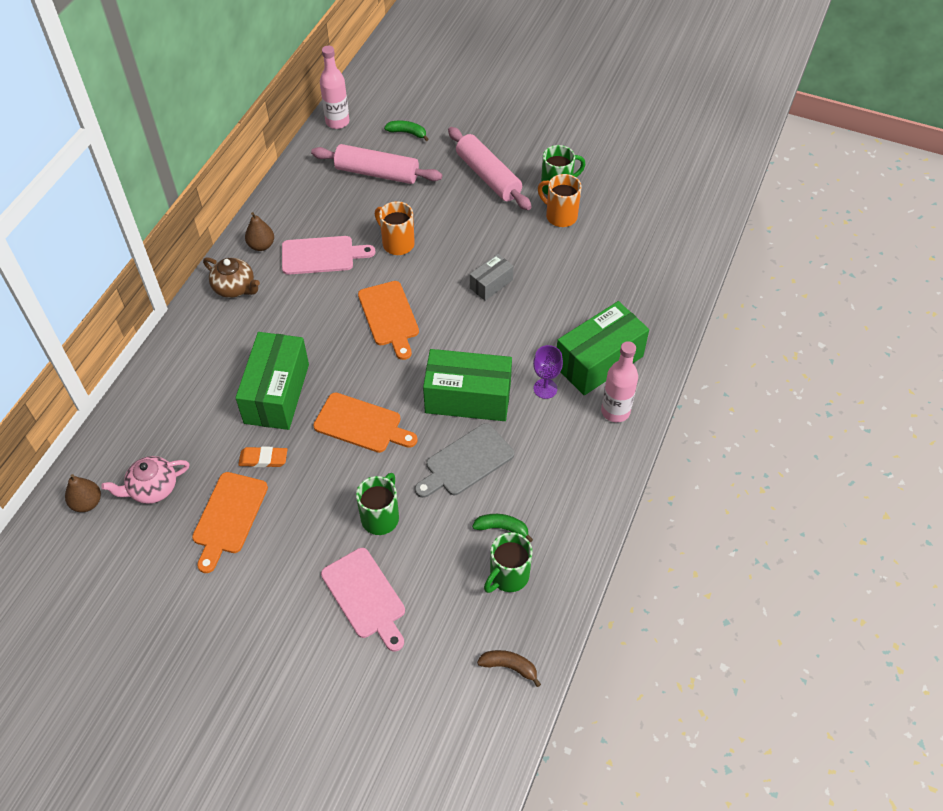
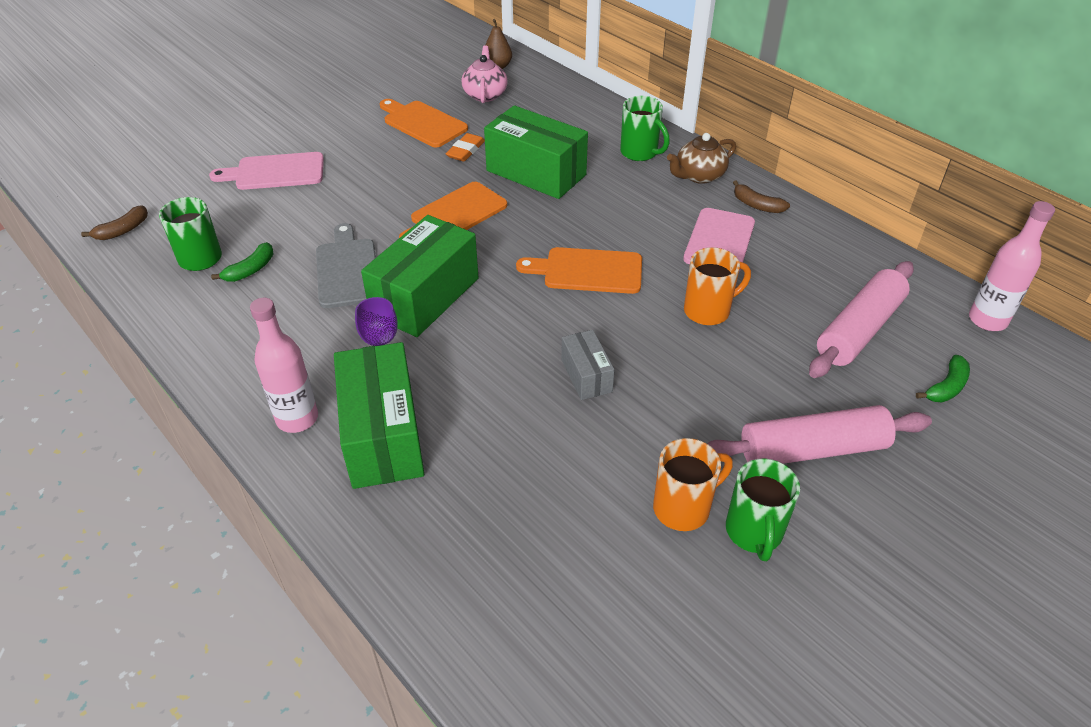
camera: 115 degrees right, 10 degrees down
brown pear [245,212,274,251] -> brown banana [733,180,790,213]
green mug [356,473,399,535] -> green mug moved to [620,96,670,161]

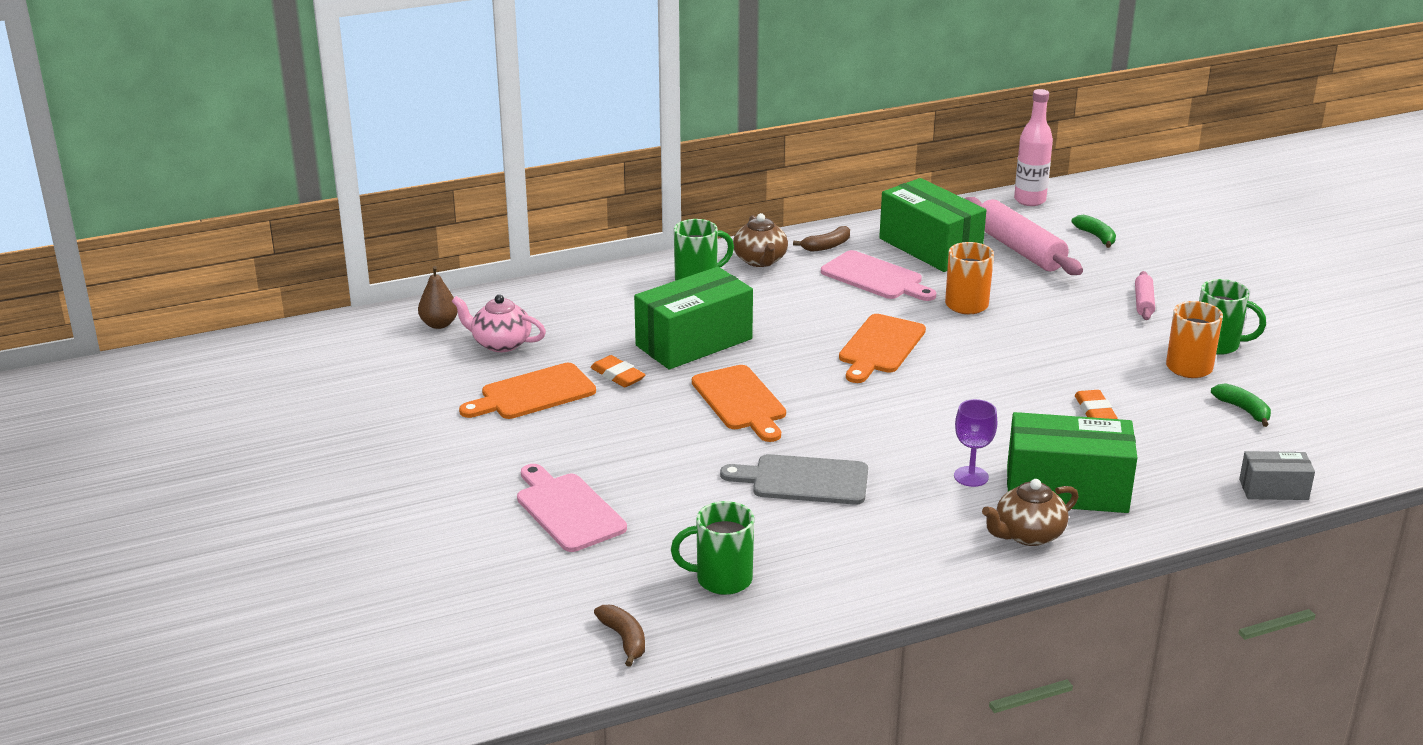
camera: 70 degrees left, 15 degrees down
pink cutting board [209,152,324,190] -> pink cutting board turned 135 degrees clockwise [517,464,627,552]
green banana [211,242,273,282] -> green banana moved to [1211,383,1271,427]
pink bottle [250,298,318,433] -> brown teapot [982,479,1078,546]
green box [361,215,479,337] -> green box moved to [879,178,986,272]
grey box [561,330,615,400] -> grey box moved to [1239,451,1315,500]
pink rolling pin [707,405,932,464] -> pink rolling pin [1135,271,1155,320], size x0.50
none -> orange eraser [1075,390,1118,419]

